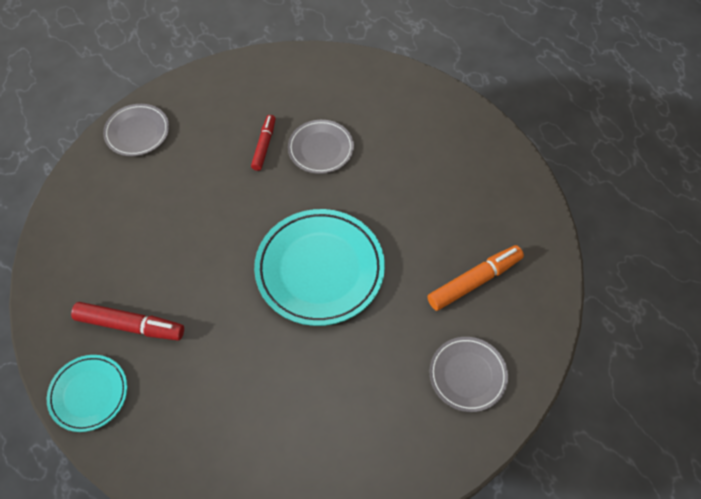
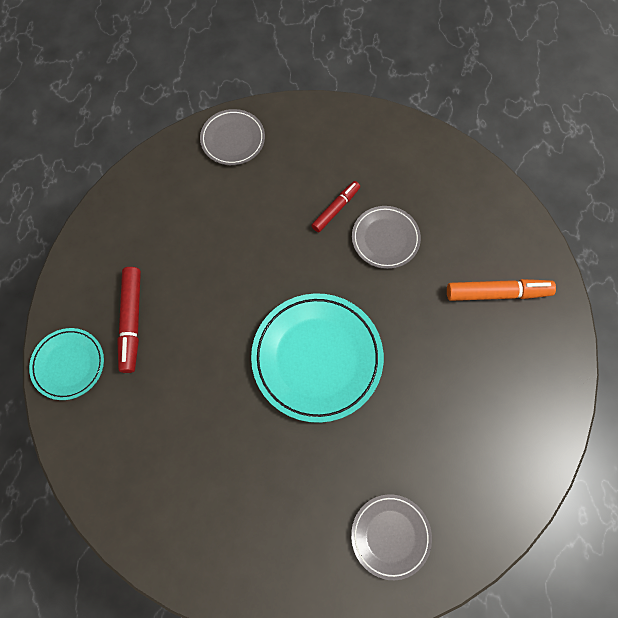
camera: 30 degrees right, 10 degrees up
red marker [71,302,184,341] -> red marker turned 45 degrees clockwise [117,267,141,373]
orange marker [427,245,524,311] -> orange marker moved to [447,279,556,301]

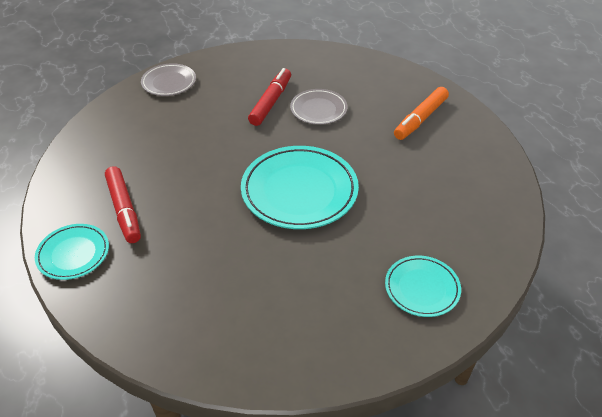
camera: 20 degrees left, 25 degrees down
red marker [311,181,360,232] -> red marker [248,68,291,126], size x1.53
grey plate [351,494,432,580] -> turquoise plate [385,256,461,317]
orange marker [447,279,556,301] -> orange marker turned 150 degrees clockwise [394,87,449,140]

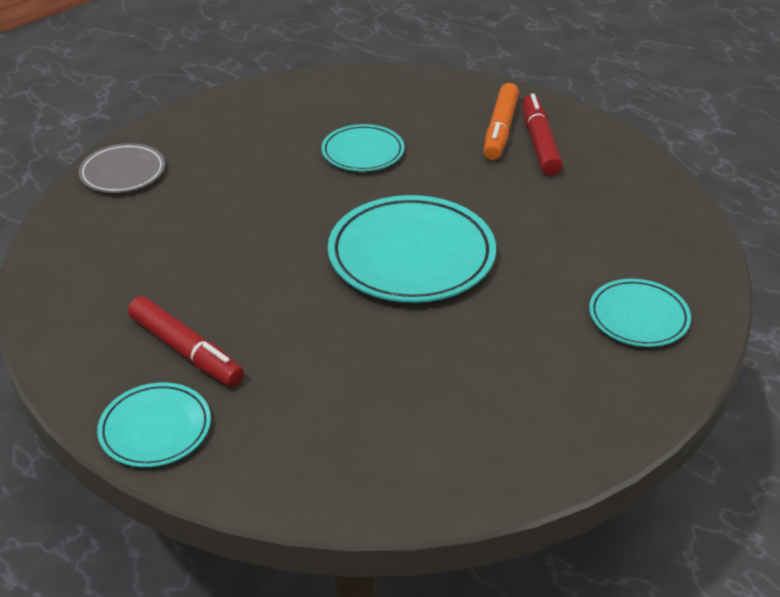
camera: 25 degrees left, 5 degrees down
red marker [248,68,291,126] -> red marker moved to [522,93,563,175]
grey plate [290,89,348,125] -> turquoise plate [321,124,405,171]

